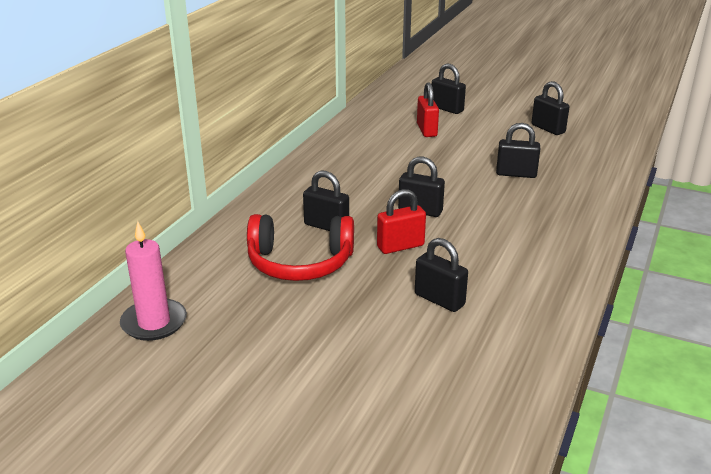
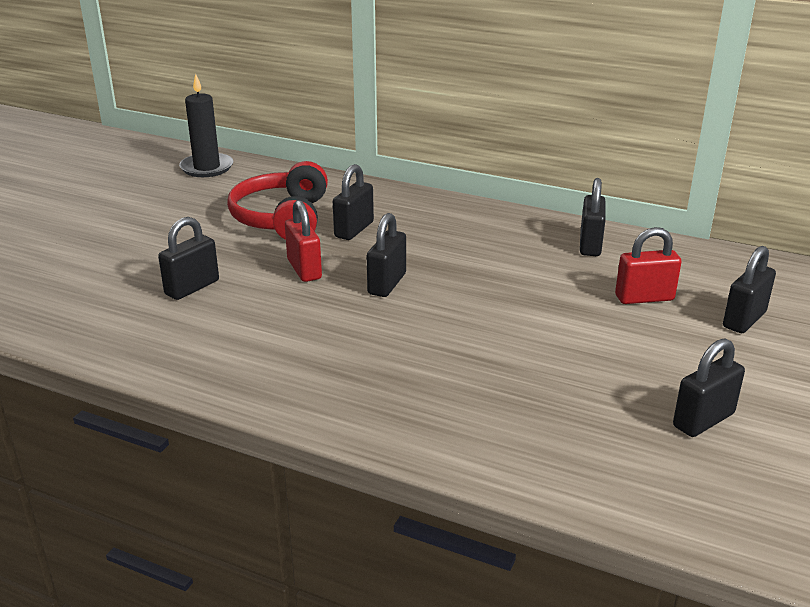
camera: 90 degrees right, 0 degrees up
pink candle [120,221,187,341] -> black candle [179,74,233,177]
black padlock [496,123,540,178] -> black padlock moved to [580,178,606,256]

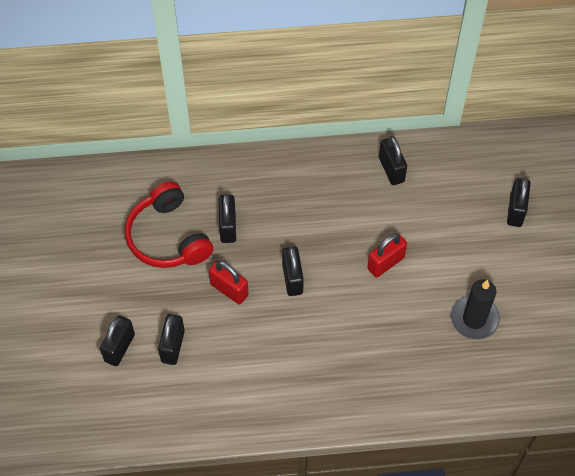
camera: 30 degrees left, 30 degrees up
black candle [179,74,233,177] -> black candle moved to [451,279,500,340]
red padlock [615,227,681,304] -> red padlock moved to [367,233,407,278]
black padlock [673,338,745,437] -> black padlock moved to [100,316,135,366]

